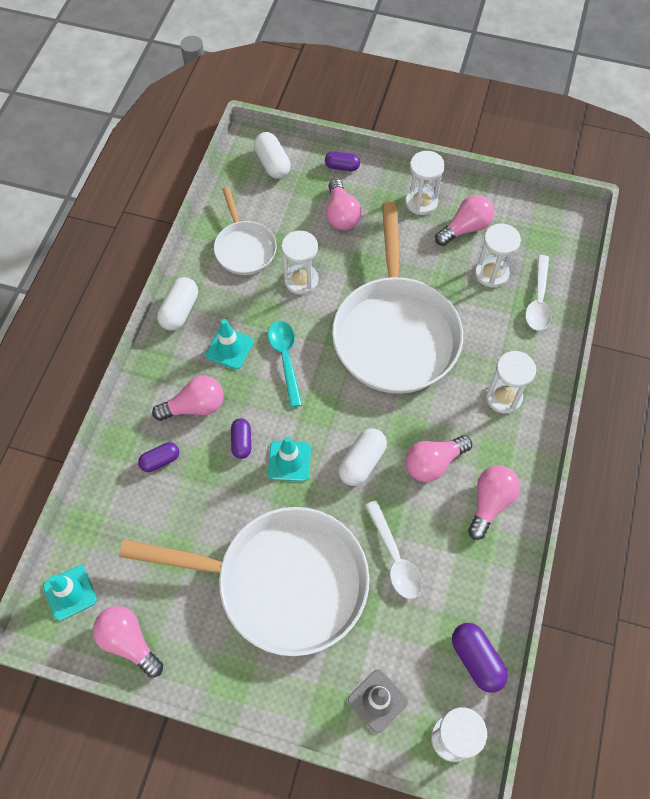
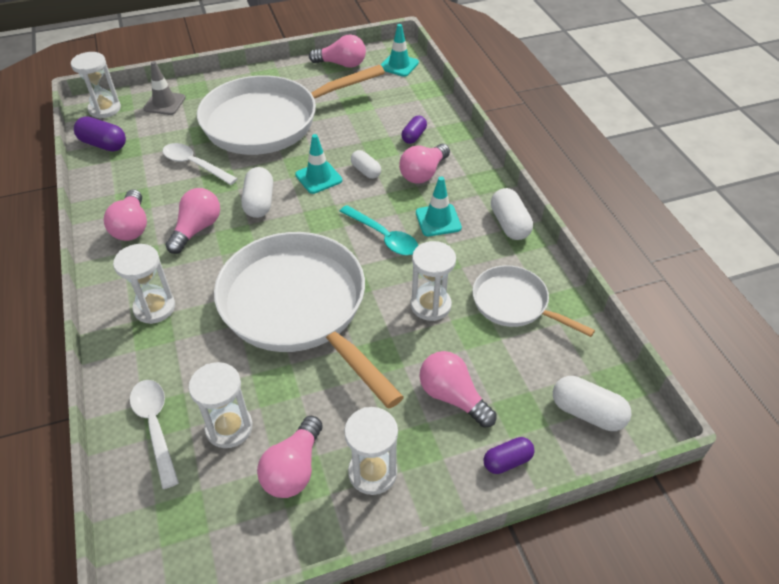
camera: 145 degrees right, 15 degrees down
purple capsule [231,418,251,459] -> white capsule [351,150,381,179]

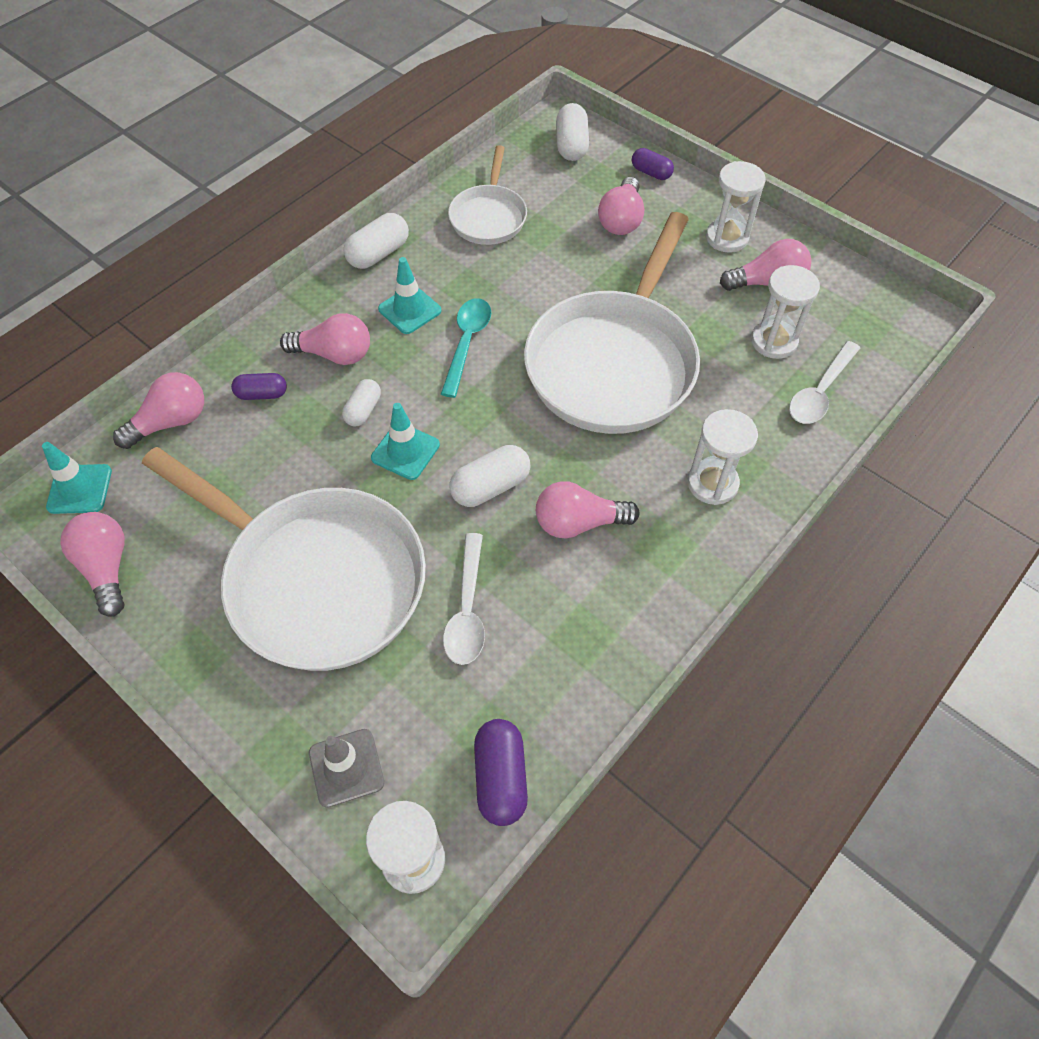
camera: 120 degrees left, 10 degrees up
pink light bulb [104,189,147,241] -> pink light bulb moved to [113,372,204,449]
white hourglass [411,241,456,321] -> none

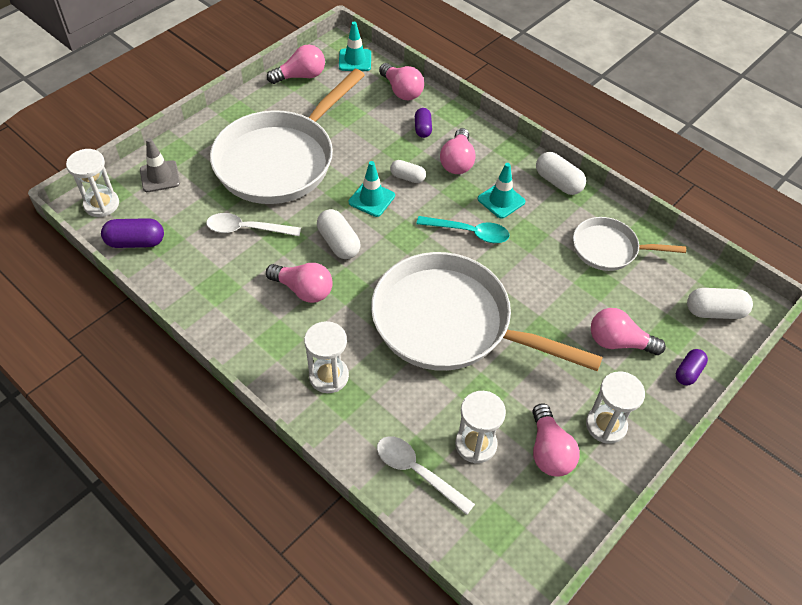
camera: 90 degrees right, 5 degrees down
pink light bulb [536,482,640,539] -> pink light bulb turned 120 degrees clockwise [266,263,333,303]

